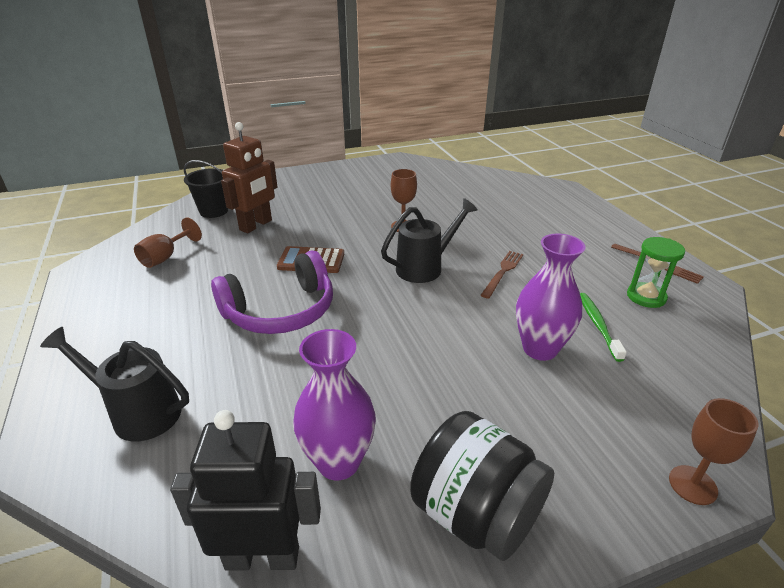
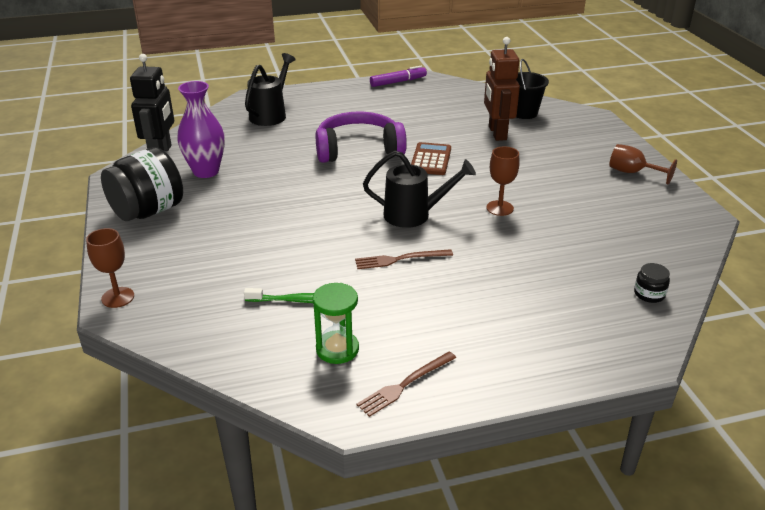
camera: 95 degrees right, 0 degrees up
brown goblet [134,218,202,268] -> brown goblet moved to [609,144,677,185]
purple headphones [211,250,333,334] -> purple headphones turned 105 degrees clockwise [315,111,407,163]
brown robot [221,122,278,233] -> brown robot turned 45 degrees clockwise [484,37,520,141]
black watering can [381,198,477,283] -> black watering can turned 60 degrees counterclockwise [363,151,476,228]
brown fork [481,251,523,299] -> brown fork turned 135 degrees clockwise [355,249,453,269]
purple vase [516,233,586,361] -> none
none -> purple marker [370,66,427,87]
none -> black jar [634,263,670,303]

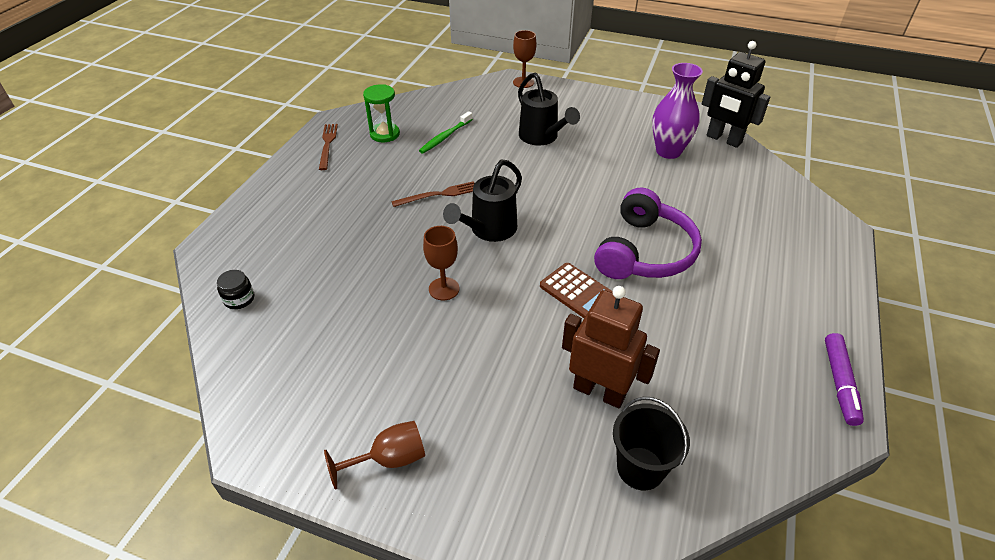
camera: 125 degrees right, 10 degrees up
black jar [101,147,183,221] -> none
black watering can [245,53,296,126] -> black watering can moved to [518,72,580,145]
brown fork [355,249,453,269] -> brown fork turned 45 degrees clockwise [391,181,474,207]

